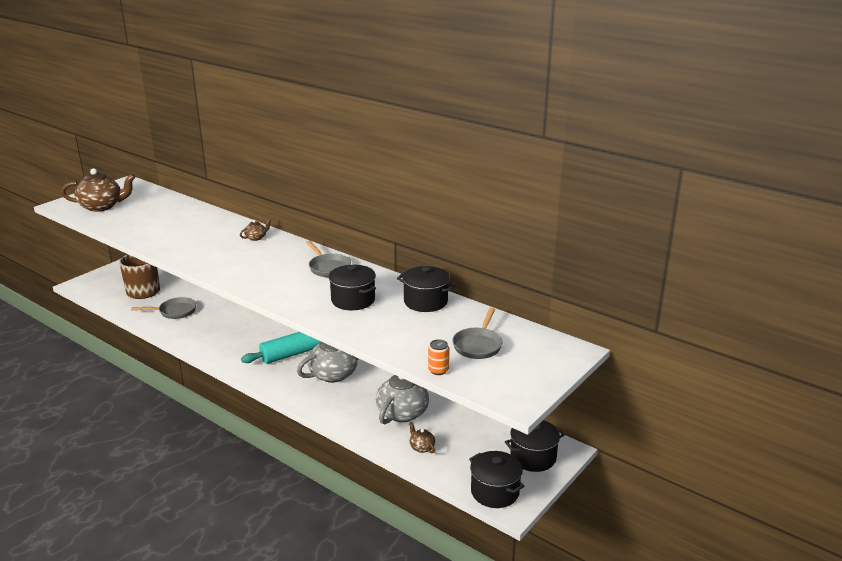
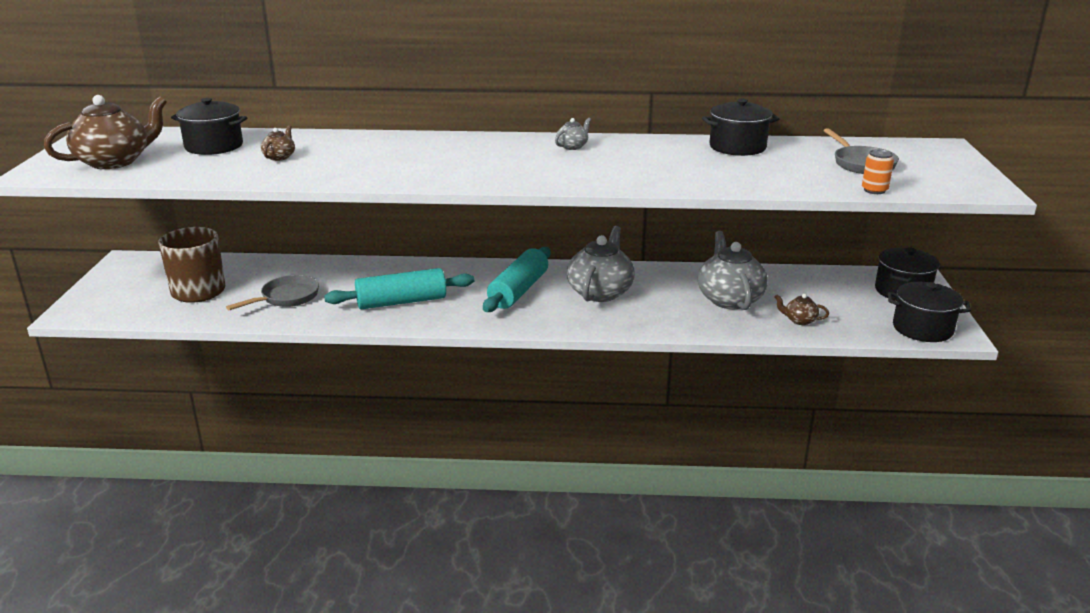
camera: 35 degrees left, 0 degrees up
brown teapot [240,219,271,241] -> brown teapot moved to [261,126,295,161]
grey pan [306,240,351,277] -> grey teapot [555,118,591,150]
black pot [329,265,376,310] -> black pot moved to [171,98,248,155]
none -> turquoise rolling pin [324,268,474,309]

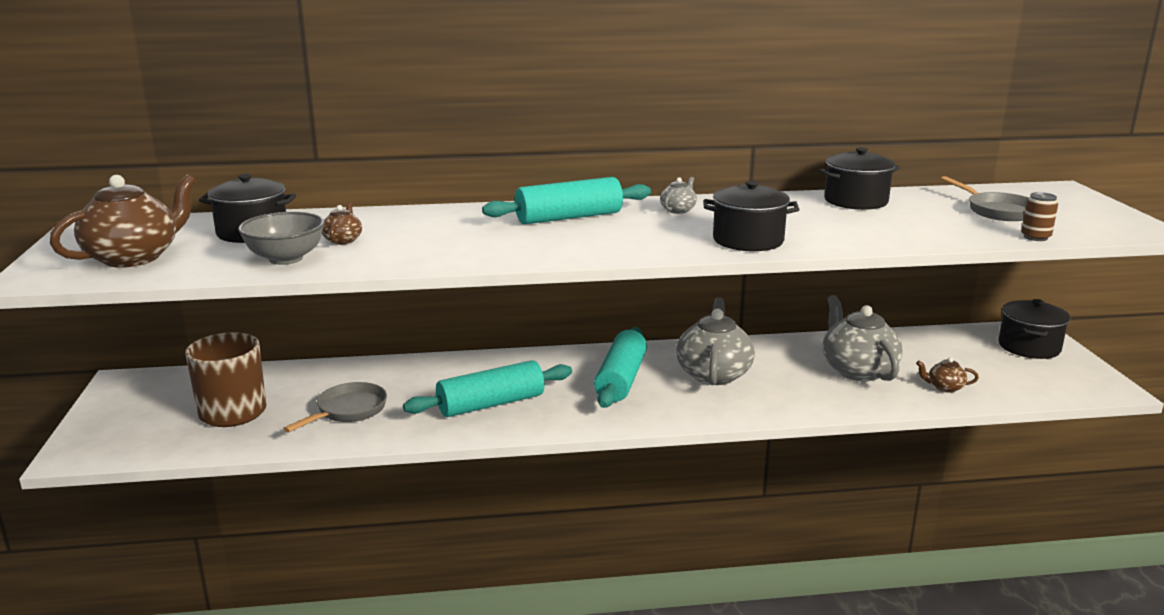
camera: 10 degrees left, 5 degrees down
orange can [862,149,894,194] -> brown can [1021,192,1058,241]
black pot [888,282,971,342] -> black pot moved to [703,181,799,251]
none -> grey bowl [238,212,324,265]
none -> turquoise rolling pin [482,177,651,224]

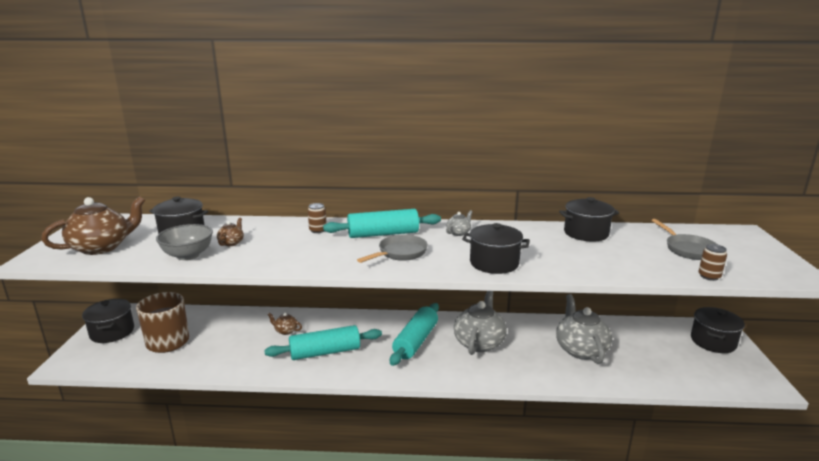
camera: 10 degrees right, 0 degrees up
grey pan [283,382,387,433] -> grey pan moved to [357,235,428,263]
brown teapot [916,357,979,393] -> brown teapot moved to [267,313,302,335]
none -> black pot [82,299,134,343]
none -> brown can [308,203,327,233]

